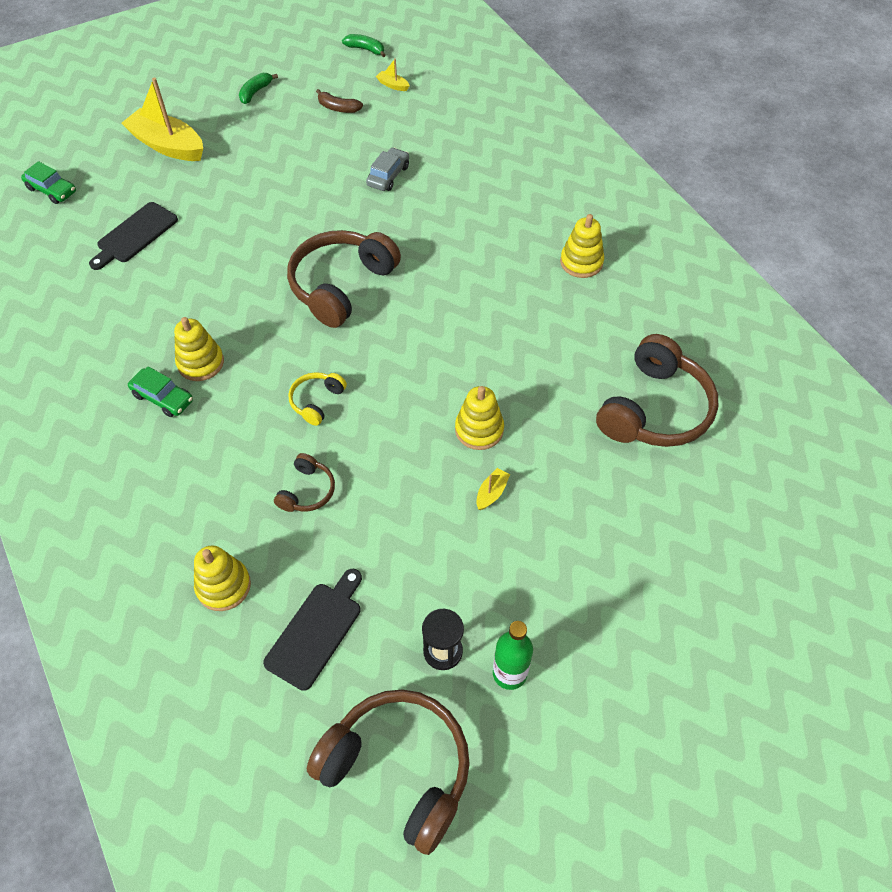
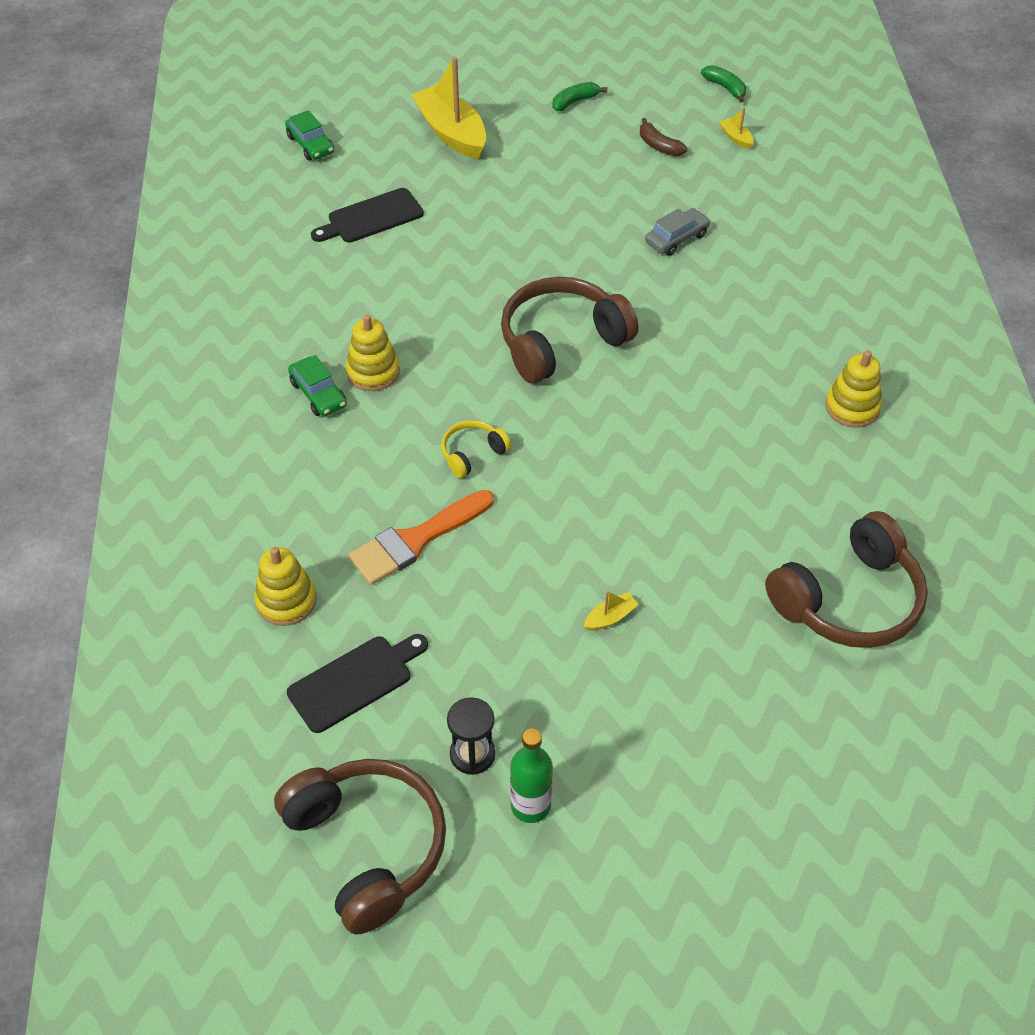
camera: 25 degrees right, 5 degrees down
brown headphones [274,453,335,512] -> orange brush [348,490,494,585]
yellow stacking toy [455,386,504,450] -> none

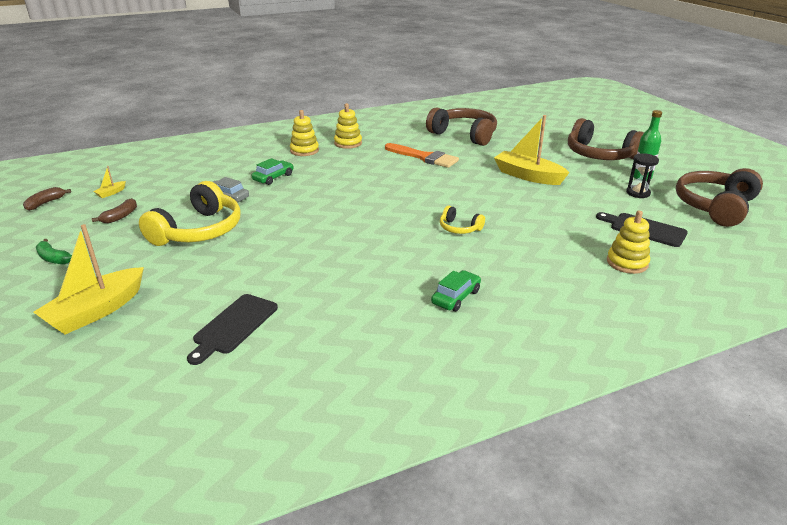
camera: 110 degrees left, 20 degrees down
green car [285,110,334,160] -> green car moved to [251,158,294,185]
black cutting board [311,188,424,243] -> black cutting board turned 75 degrees clockwise [187,294,278,365]
yellow stacking toy [346,315,400,391] -> yellow stacking toy moved to [290,110,319,156]
orange brush [348,490,494,585] -> orange brush moved to [385,143,459,168]
brown headphones [501,277,639,384] -> brown headphones moved to [568,118,644,160]
yellow boat [584,591,639,631] -> yellow boat [494,115,570,185], size x2.42
green banana [701,65,746,103] -> brown banana [23,187,71,211]
none -> yellow headphones [139,181,240,246]

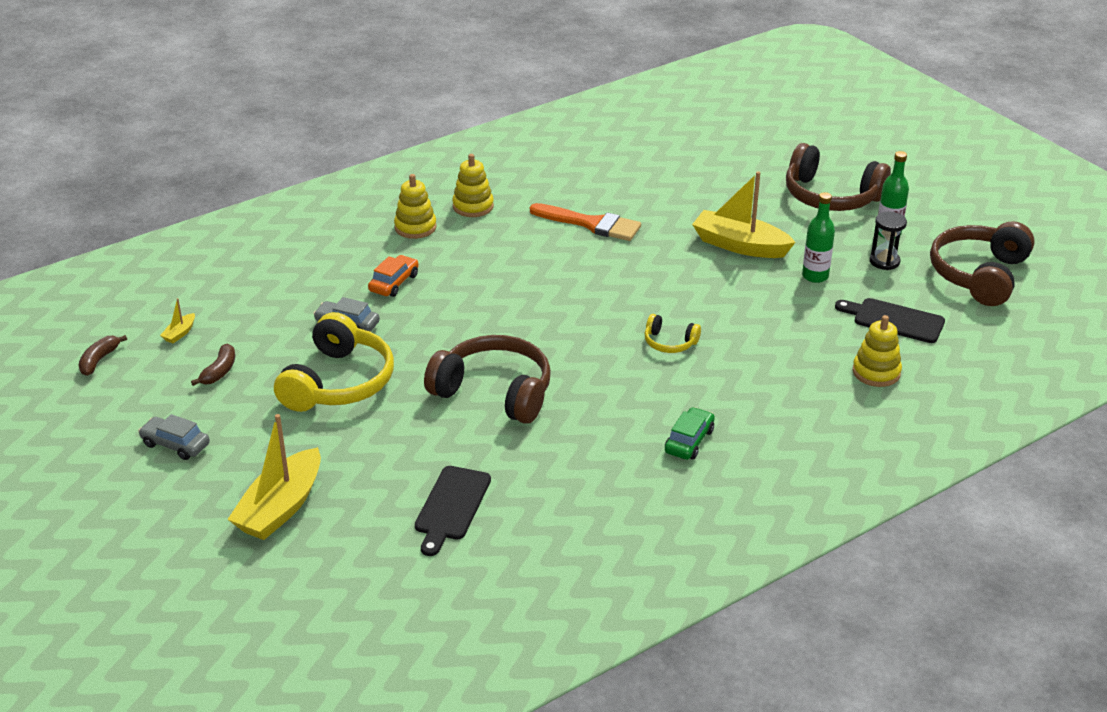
camera: 10 degrees left, 5 degrees up
green banana [36,239,72,265] -> grey car [138,414,210,460]
green car [251,158,294,185] -> orange car [368,255,419,297]
brown headphones [426,107,497,146] -> brown headphones moved to [424,335,551,424]
none -> green bottle [802,192,835,283]

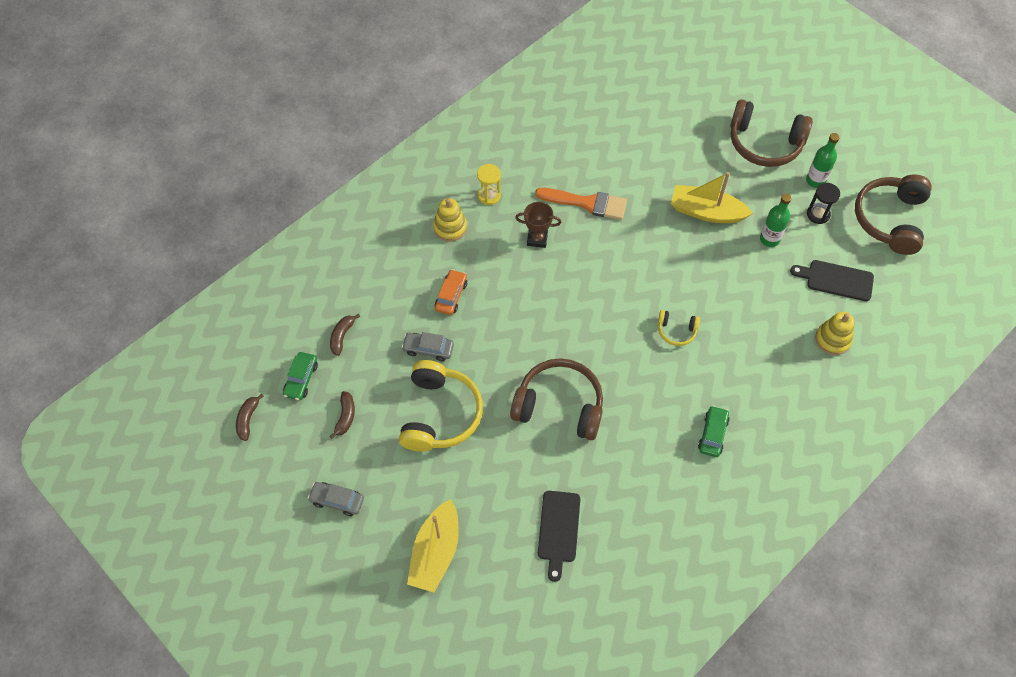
camera: 10 degrees left, 25 degrees up
yellow boat [160,298,195,343] -> green car [283,352,318,400]
yellow stacking toy [452,154,494,217] -> yellow hourglass [477,164,501,205]
none -> brown banana [330,314,360,356]
none -> brown trophy [515,202,561,248]

